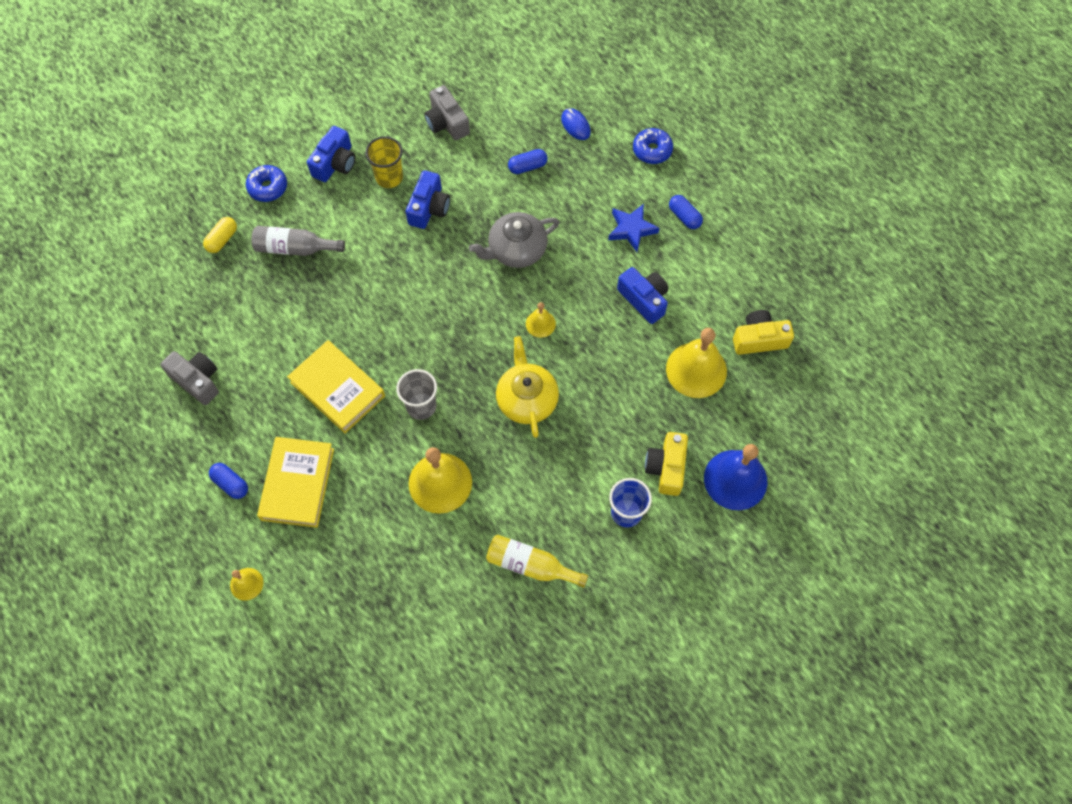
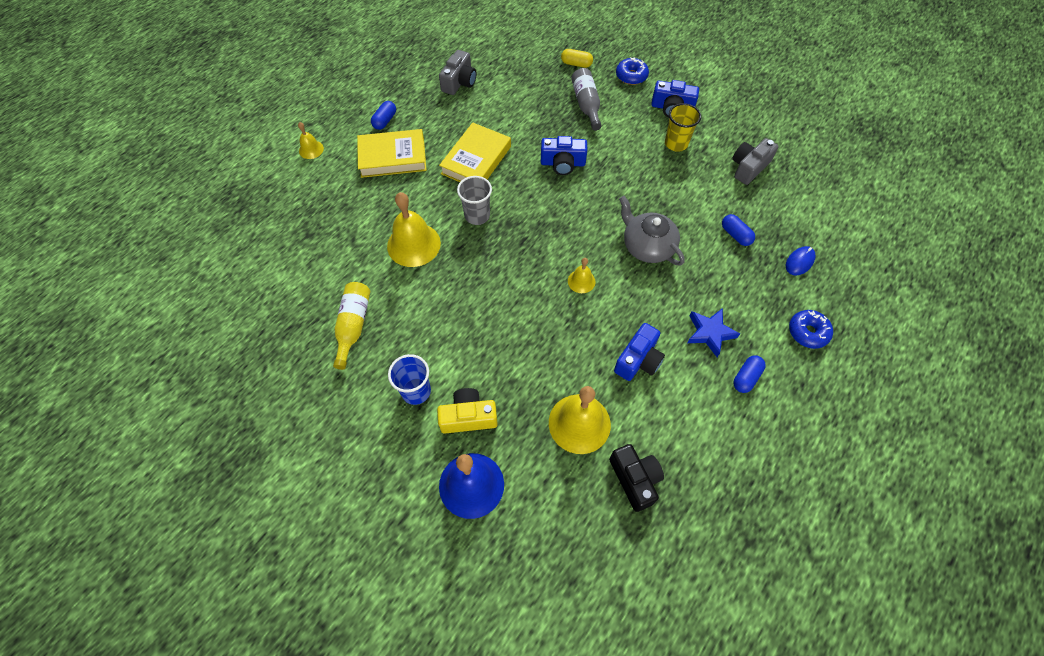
camera: 75 degrees right, 5 degrees down
blue camera [406,170,450,229] -> blue camera moved to [541,136,587,175]
yellow teapot [496,336,559,438] -> none
yellow camera [733,310,794,355] -> black camera [609,444,664,512]

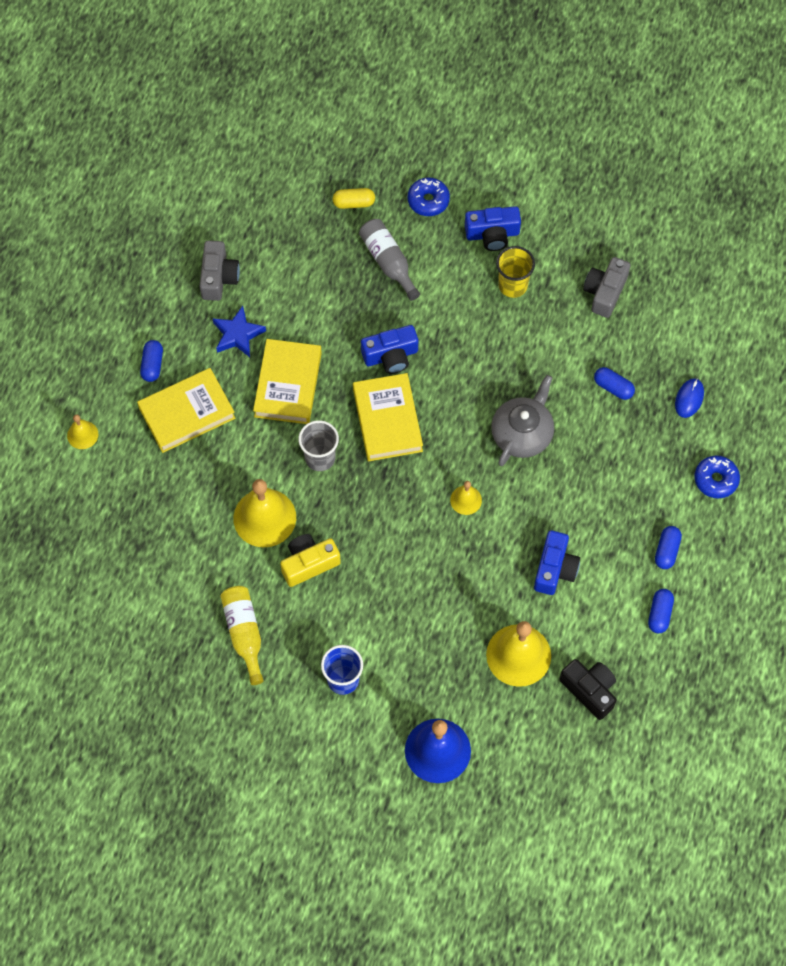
camera: 20 degrees left, 5 degrees up
yellow camera [437,388,498,434] -> yellow camera moved to [280,534,341,587]
grey teapot [619,196,685,266] -> grey teapot turned 90 degrees clockwise [491,375,554,466]
blue star [687,308,740,357] -> blue star moved to [213,306,266,357]
none -> yellow book [353,373,423,461]
none -> blue capsule [648,589,674,634]

